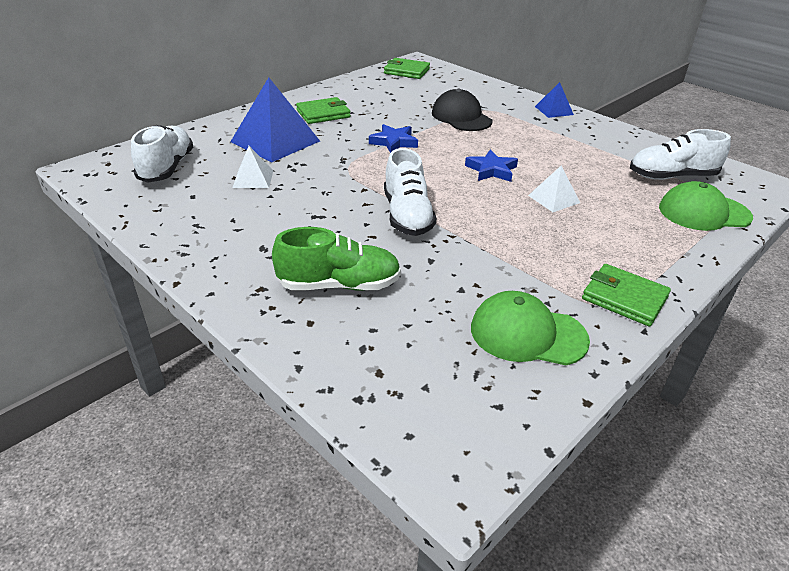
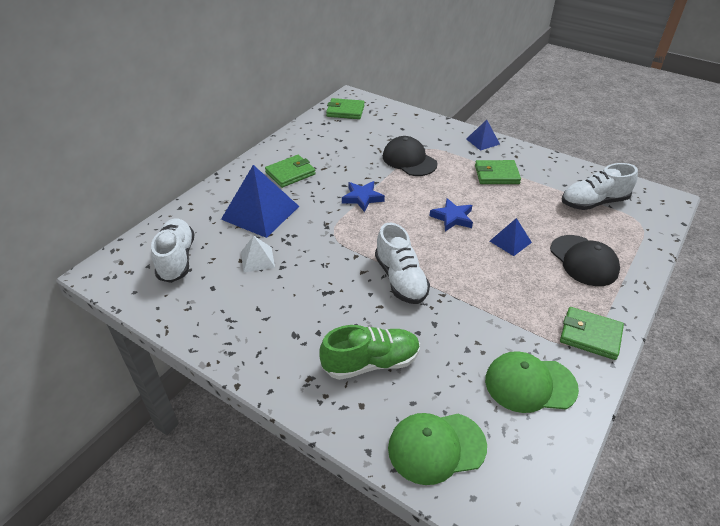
camera: 10 degrees left, 5 degrees up
white pyramid [528,166,580,212] -> blue pyramid [490,218,532,256]
green cap [659,181,753,231] -> green cap moved to [388,413,487,485]
none -> green wallet [475,160,521,184]
none -> black cap [550,235,620,286]

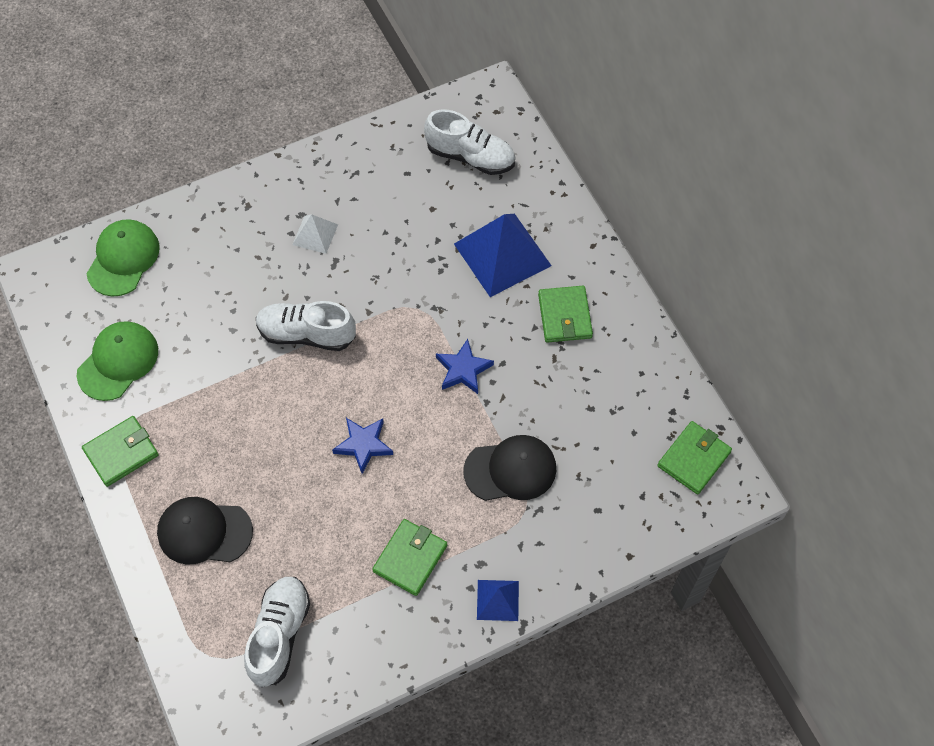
camera: 120 degrees right, 20 degrees up
white pyramid [241,236,275,273] -> white pyramid moved to [292,214,338,254]
green shoe [320,325,420,380] -> none
blue pyramid [490,218,532,256] -> none

